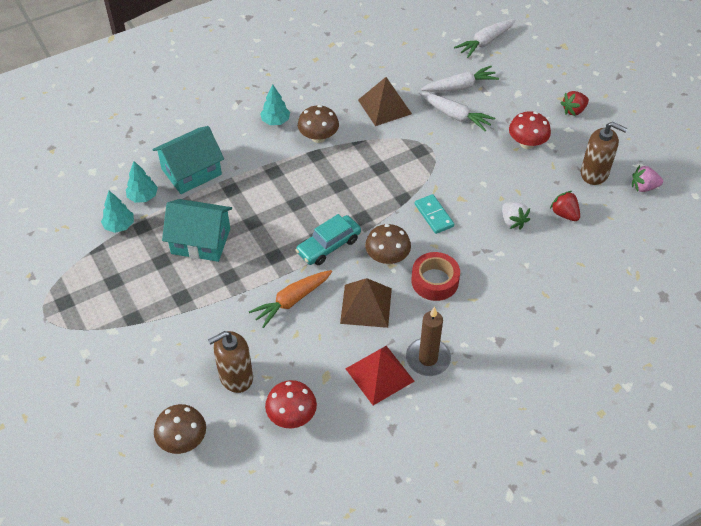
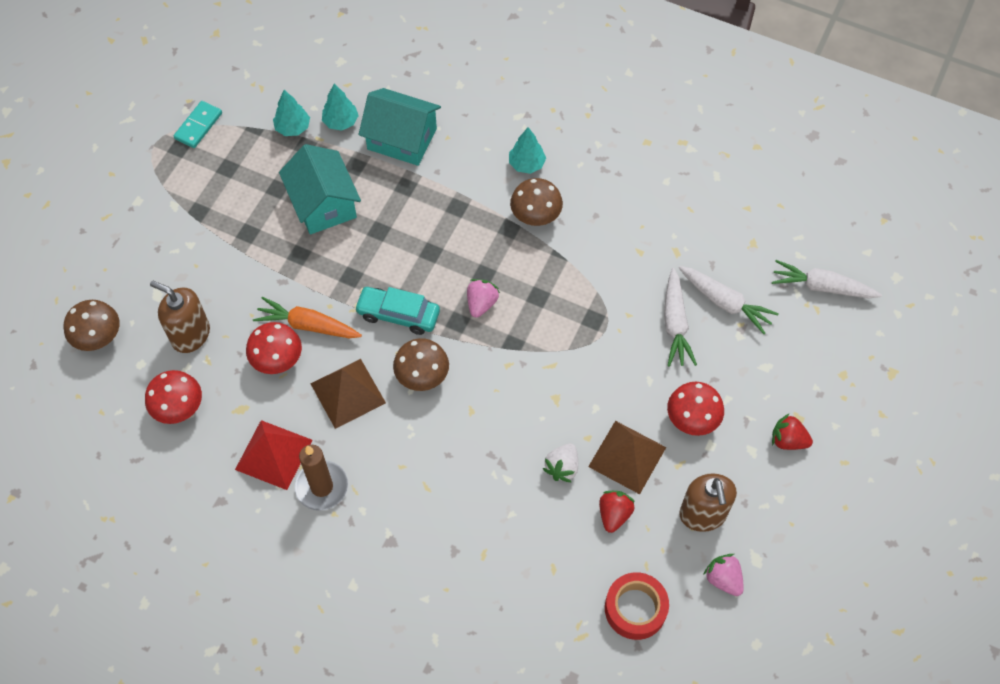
camera: 55 degrees right, 10 degrees up
brown pyramid [358,77,412,126] -> brown pyramid moved to [588,421,666,494]
red tape [411,252,460,301] -> red tape moved to [605,572,669,640]
turquoise domino [415,194,454,234] -> turquoise domino moved to [174,101,222,148]
none -> red mushroom [246,322,302,374]
none -> pink strawberry [467,279,500,318]

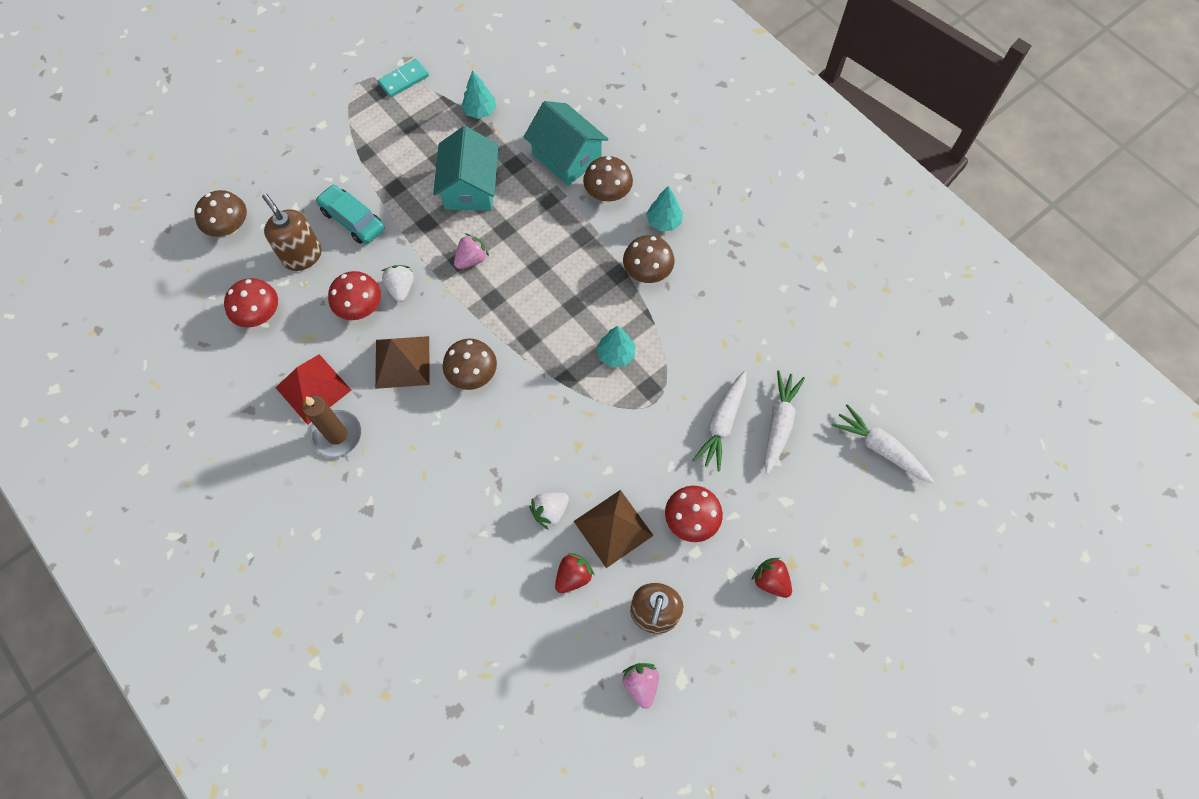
camera: 25 degrees right, 5 degrees up
orange carrot [253,297,362,338] -> white strawberry [382,265,414,302]
turquoise tree [322,84,359,131] -> turquoise tree moved to [597,326,636,368]
turquoise car [354,287,440,335] -> turquoise car moved to [316,184,384,244]
pink strawberry [467,279,500,318] -> pink strawberry moved to [454,233,489,269]
red tape [605,572,669,640] -> none
white carrot [679,266,779,334] -> white carrot turned 135 degrees counterclockwise [764,371,805,474]
none -> brown mushroom [583,156,633,201]

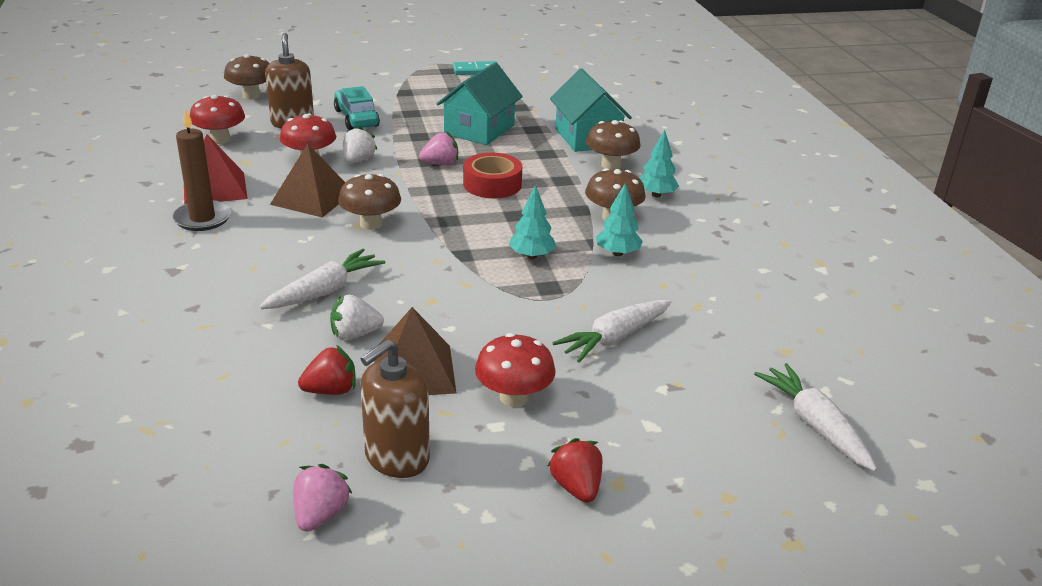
camera: 25 degrees right, 35 degrees down
turquoise tree [461,71,496,119] -> turquoise tree moved to [596,183,643,256]
white carrot [764,371,805,474] -> white carrot moved to [259,249,385,309]
none -> red tape [463,153,522,198]

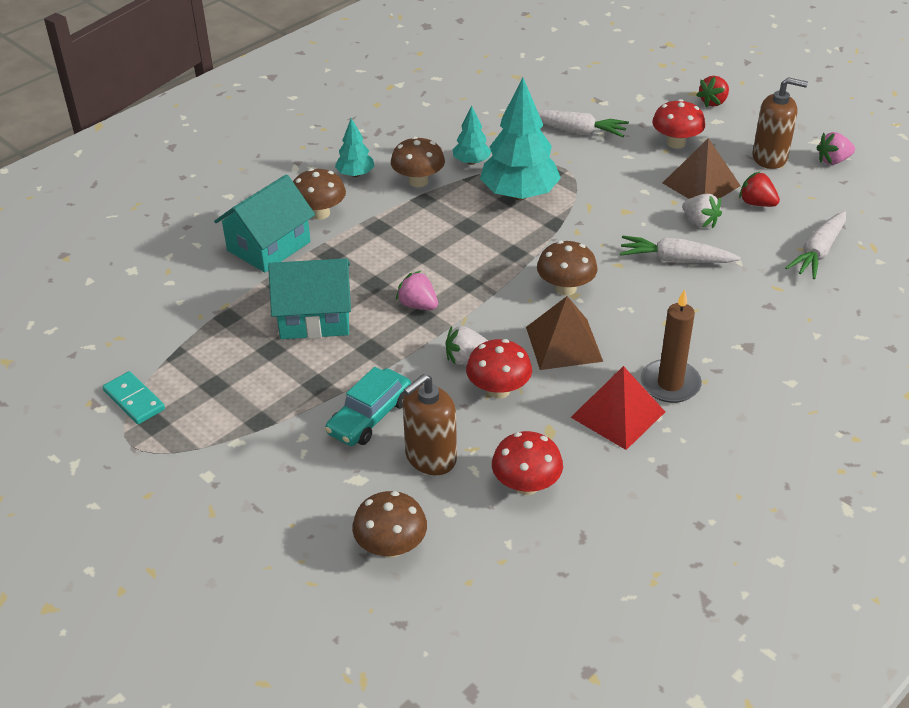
camera: 120 degrees left, 10 degrees up
red tape [463,153,522,198] -> none
turquoise tree [509,185,556,259] -> turquoise tree [480,77,561,200], size x1.97
white carrot [754,363,877,471] -> white carrot moved to [785,211,846,279]

